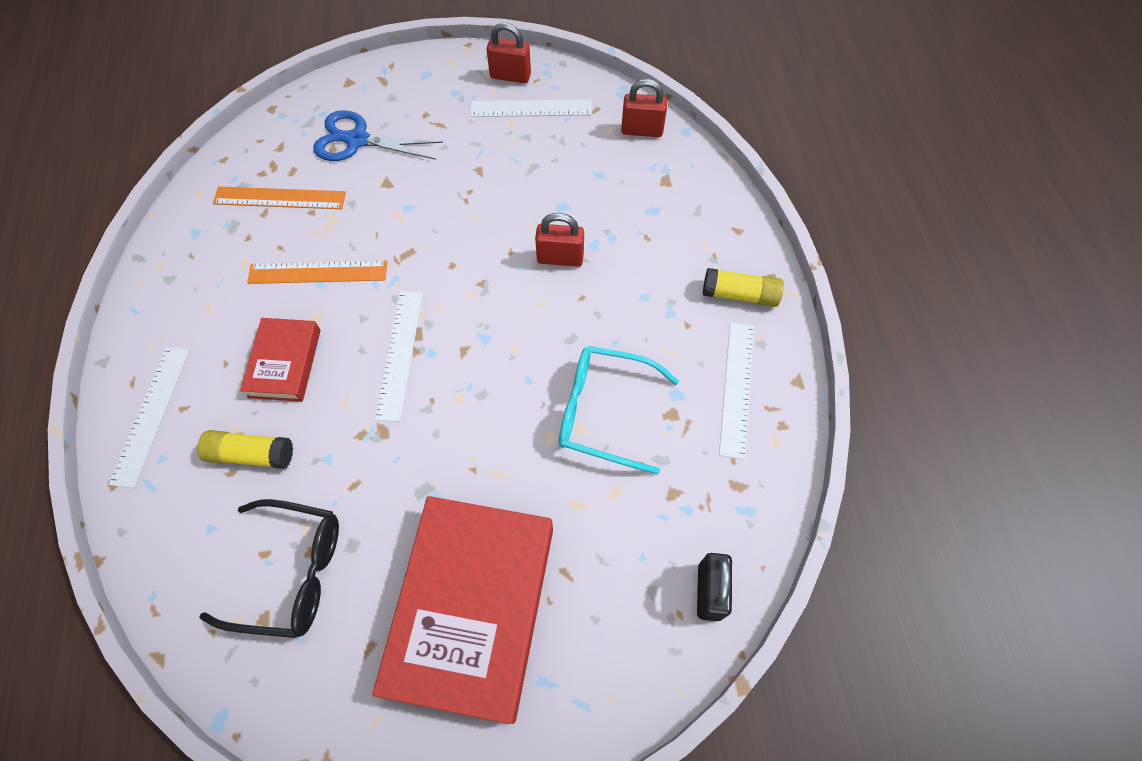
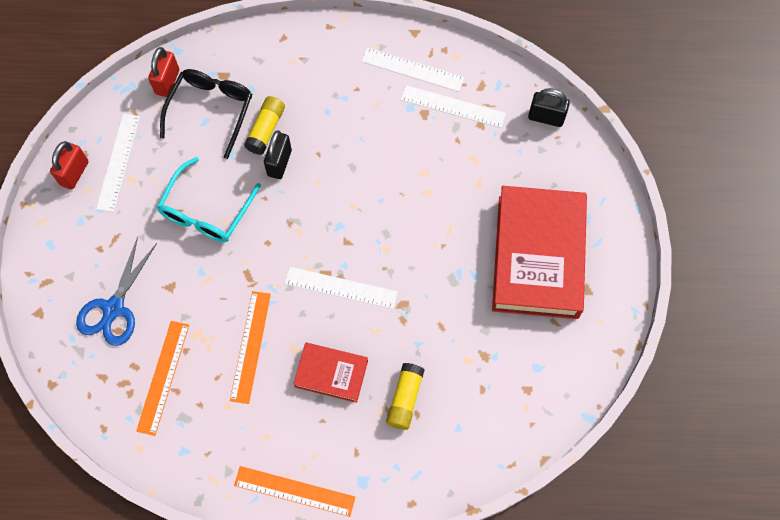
camera: 80 degrees left, 5 degrees up
white ruler [108,347,190,488] -> white ruler moved to [401,85,506,128]
black glasses [199,499,339,638] -> black glasses moved to [160,69,252,159]
red book [372,496,553,724] -> red book turned 75 degrees clockwise [492,186,587,319]
red padlock [535,213,584,267] -> black padlock [264,130,292,179]
turquoise glasses [559,346,679,475] -> turquoise glasses moved to [157,157,261,242]
yellow glue stick [703,268,784,307] -> yellow glue stick moved to [244,96,285,155]
none -> orange ruler [234,466,355,517]

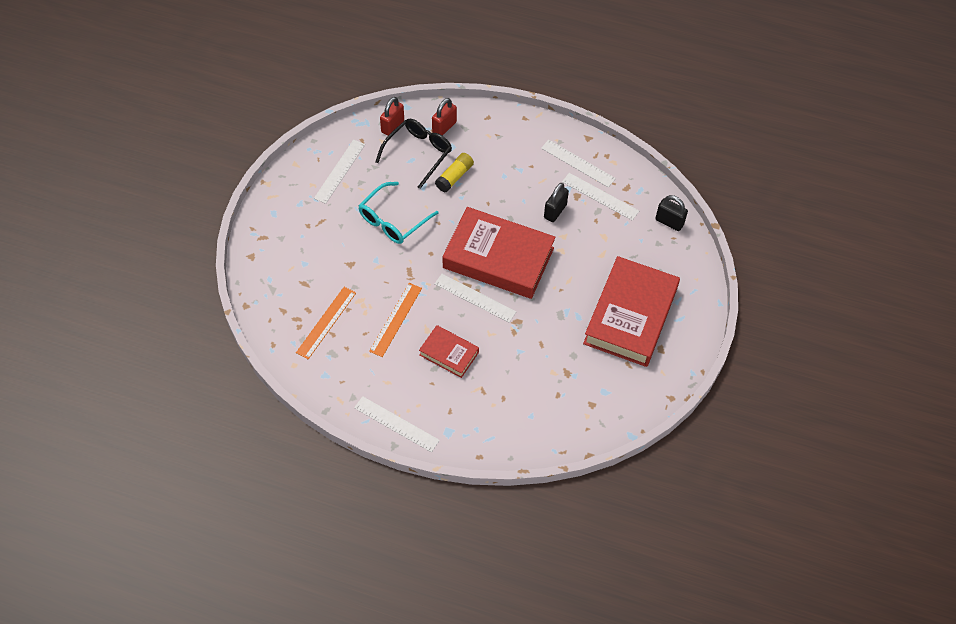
camera: 15 degrees right, 10 degrees down
red padlock [50,141,89,190] -> red padlock moved to [432,98,457,136]
blue scissors [76,237,157,346] -> none
orange ruler [234,466,355,517] -> white ruler [354,396,440,452]
black padlock [264,130,292,179] -> black padlock moved to [544,183,569,222]
yellow glue stick [386,363,425,430] -> none
none -> red book [442,207,556,299]

